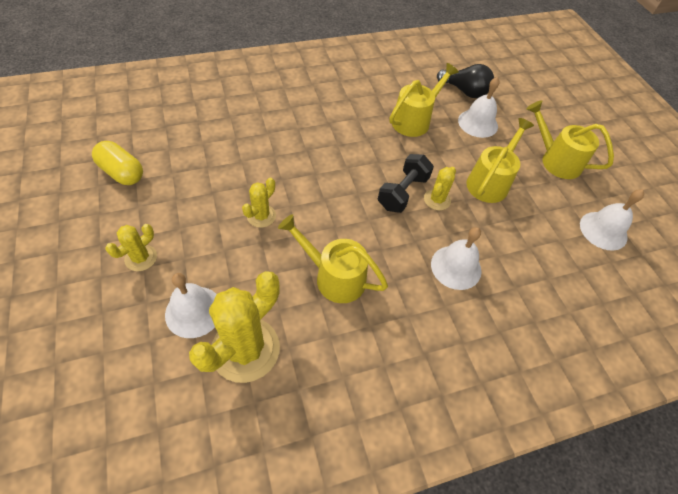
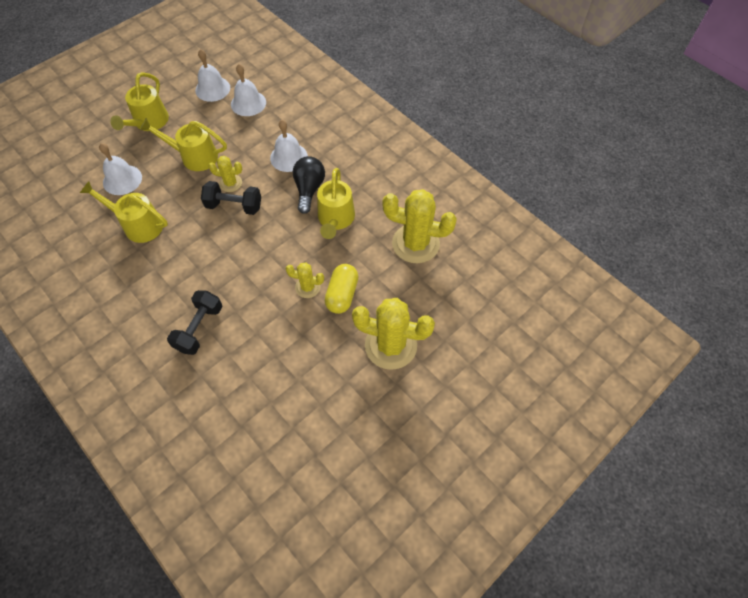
camera: 110 degrees left, 5 degrees up
yellow capsule [92,141,143,185] -> yellow capsule moved to [325,264,358,314]
yellow cactus [106,224,157,271] -> yellow cactus [352,298,435,370], size x1.96
white bell [165,273,216,338] -> white bell moved to [231,64,266,116]
black light bulb [437,64,494,98] -> black light bulb moved to [293,156,325,214]
none -> black dumbbell [167,290,223,355]

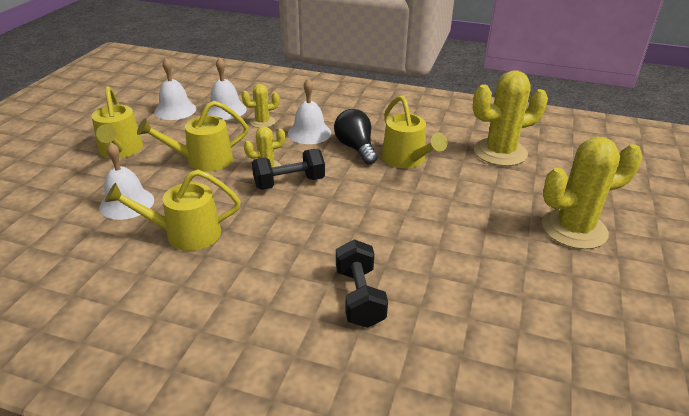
camera: 30 degrees left, 25 degrees down
yellow cactus [285,262,324,298] -> yellow cactus moved to [242,84,280,128]
yellow capsule [325,264,358,314] -> none

